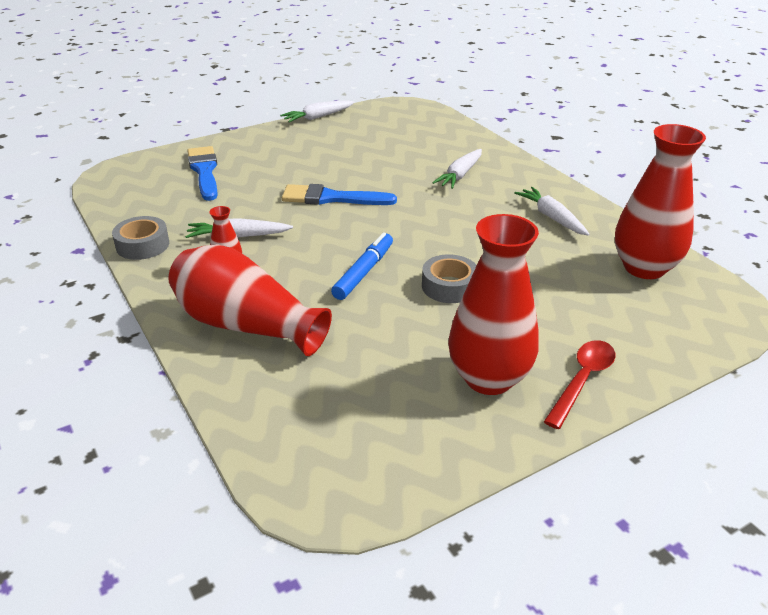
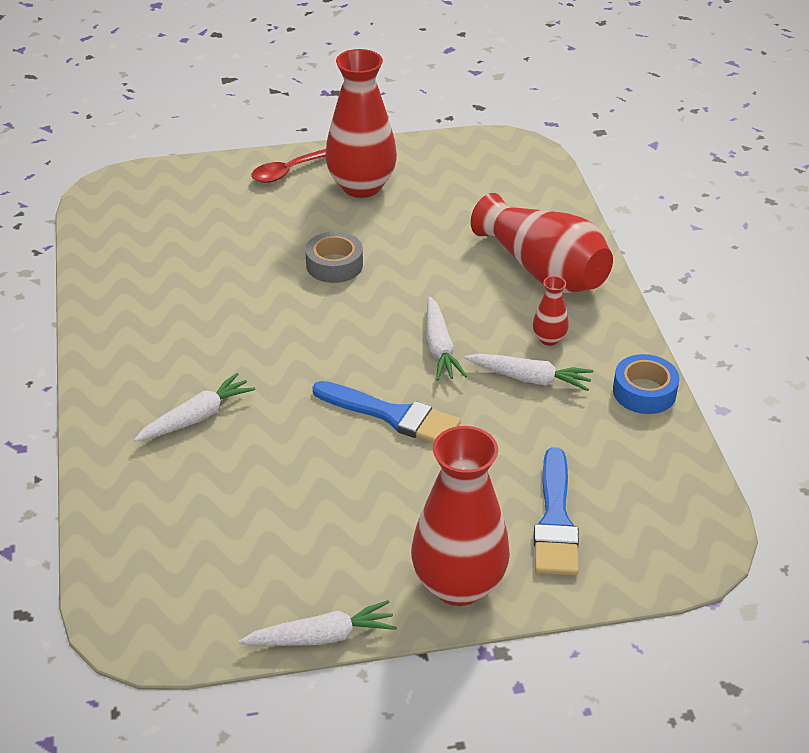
camera: 160 degrees left, 5 degrees up
grey tape [112,216,169,260] -> blue tape [613,354,679,414]
blue marker [331,232,393,300] -> none
white carrot [514,187,590,236] -> white carrot moved to [426,296,467,381]
red vase [615,124,706,279] -> red vase moved to [411,426,510,606]

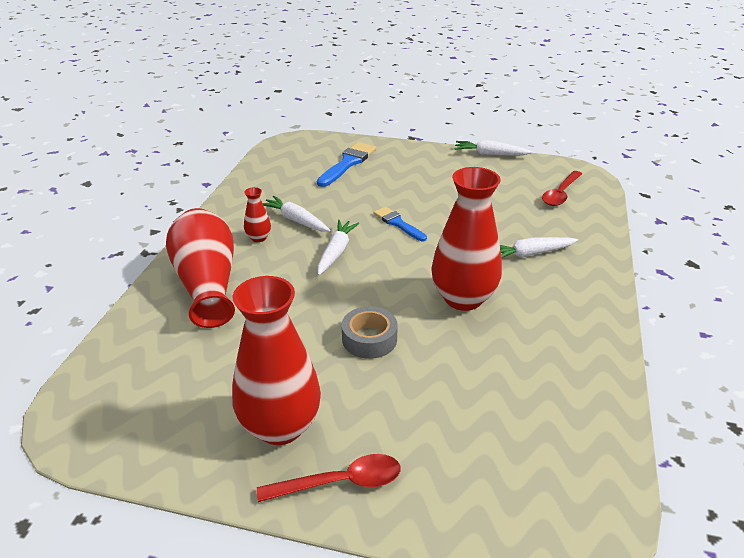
camera: 155 degrees left, 5 degrees down
blue brush [312,381,461,443] -> blue brush [373,207,427,241], size x0.65
red vase [411,426,510,606] -> red vase moved to [431,167,502,311]
blue tape [613,354,679,414] -> none
none -> red spoon [542,171,582,206]

